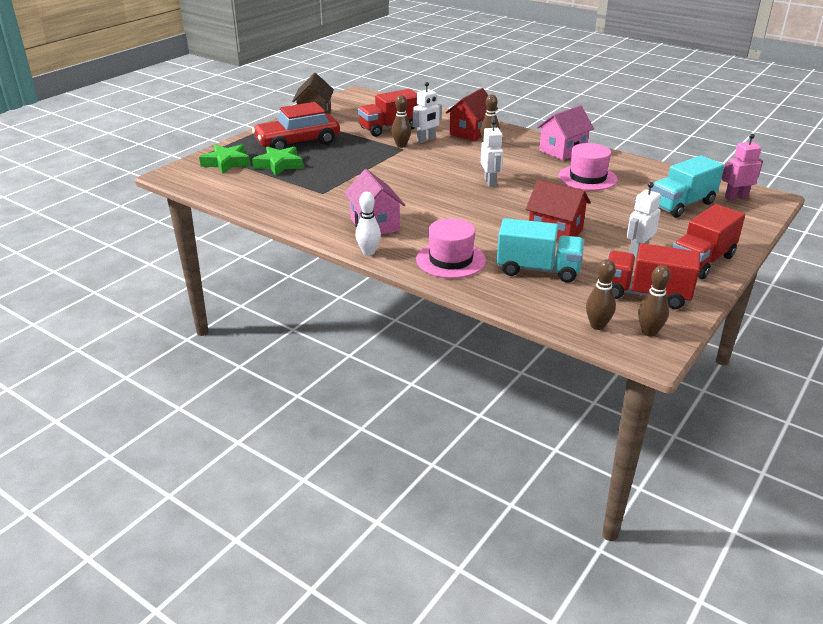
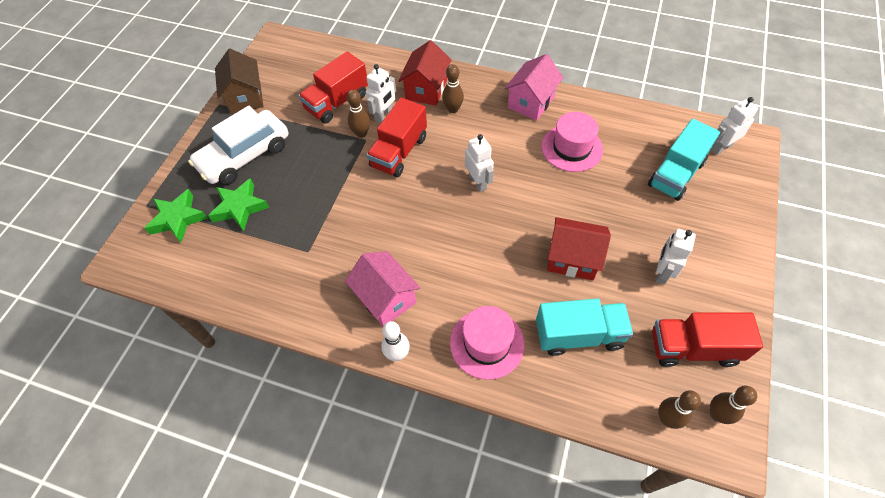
camera: 15 degrees left, 25 degrees up
red car [252,102,340,150] -> white car [188,106,288,185]
red truck [672,204,745,279] -> red truck moved to [367,98,427,177]
pink robot [721,134,763,201] -> white robot [711,97,758,155]

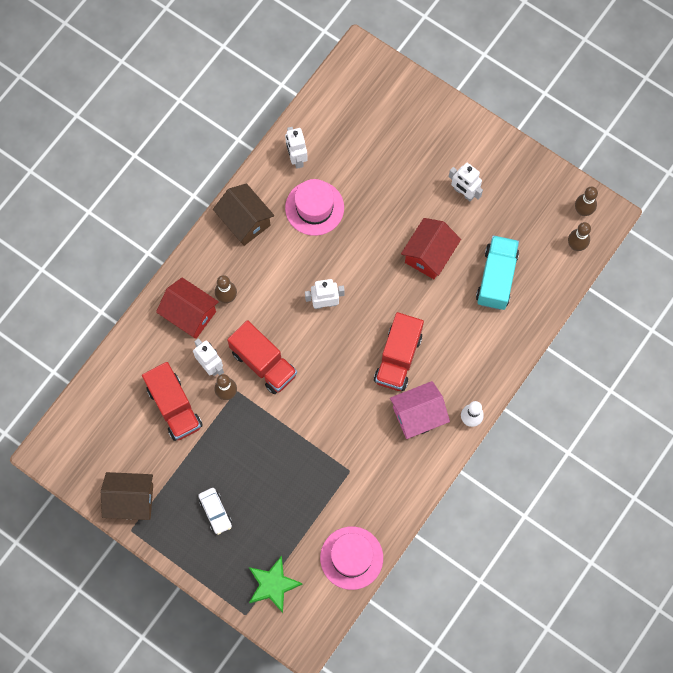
camera: 75 degrees left, 15 degrees up
white car [188,106,288,185] -> white car [198,488,232,535], size x0.47
green star [208,178,269,231] -> none
pink hat [450,306,525,380] -> pink hat moved to [320,526,383,590]
pink house [504,54,564,121] -> brown house [213,183,274,246]
turquoise truck [648,119,720,201] -> none
red truck [652,312,763,367] -> red truck moved to [374,312,424,391]
white robot [711,97,758,155] -> white robot moved to [285,127,308,169]

